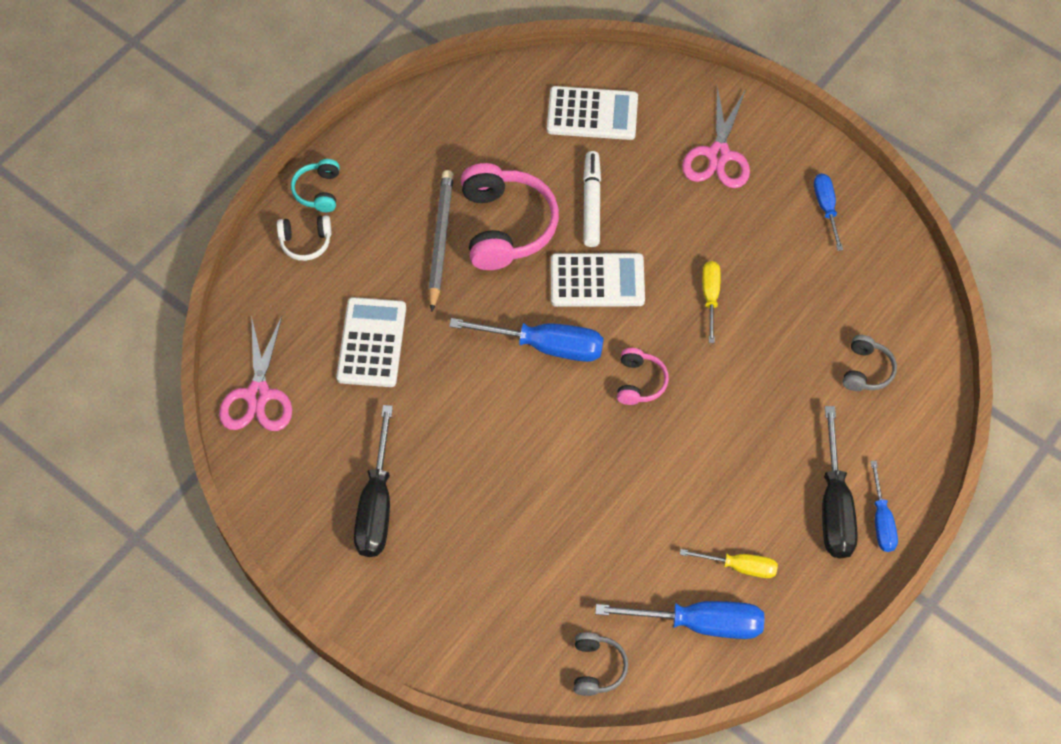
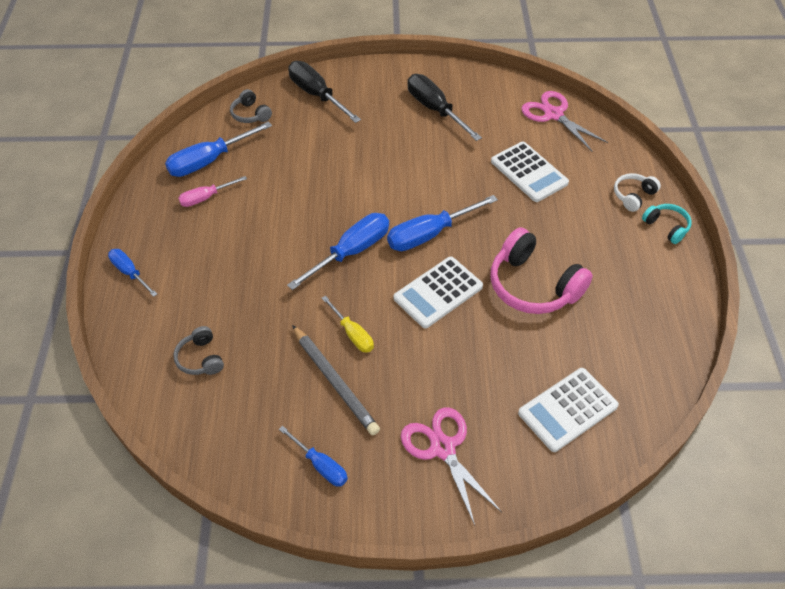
camera: 140 degrees right, 10 degrees down
grey pencil [428,170,454,312] -> grey pencil moved to [292,325,380,435]
white marker [583,151,601,247] -> none
pink headphones [617,348,669,405] -> blue screwdriver [287,213,389,290]
yellow screwdriver [680,549,778,578] -> pink screwdriver [178,176,247,207]
black screwdriver [822,406,858,559] -> black screwdriver moved to [288,61,361,123]

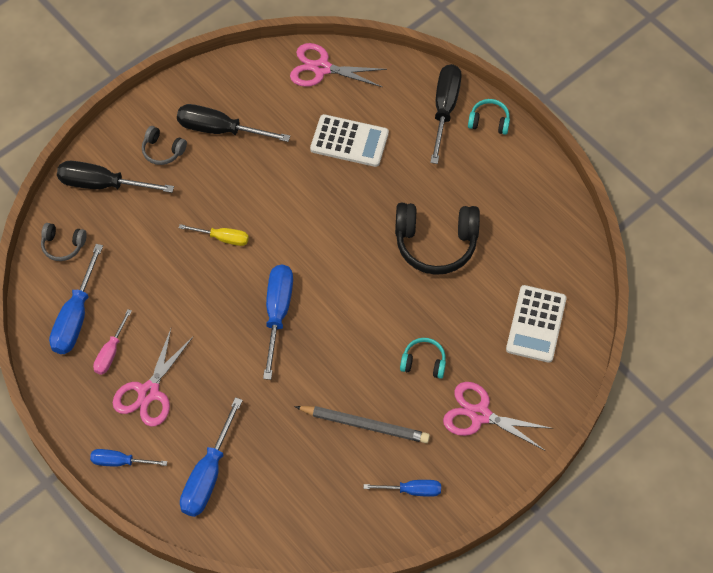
camera: 40 degrees left, 10 degrees up
grey headphones [173,326,224,375] -> grey headphones moved to [142,126,187,165]
yellow screwdriver [322,296,374,353] -> yellow screwdriver moved to [179,224,249,246]
blue screwdriver [387,195,498,251] -> blue screwdriver moved to [180,397,243,517]
white calculator [393,257,483,328] -> none
pink headphones [490,227,593,314] -> black headphones [395,203,480,275]
white headphones [614,173,661,212] -> black screwdriver [430,64,462,164]
none -> pink scissors [113,329,193,427]
none -> turquoise headphones [400,338,446,379]

